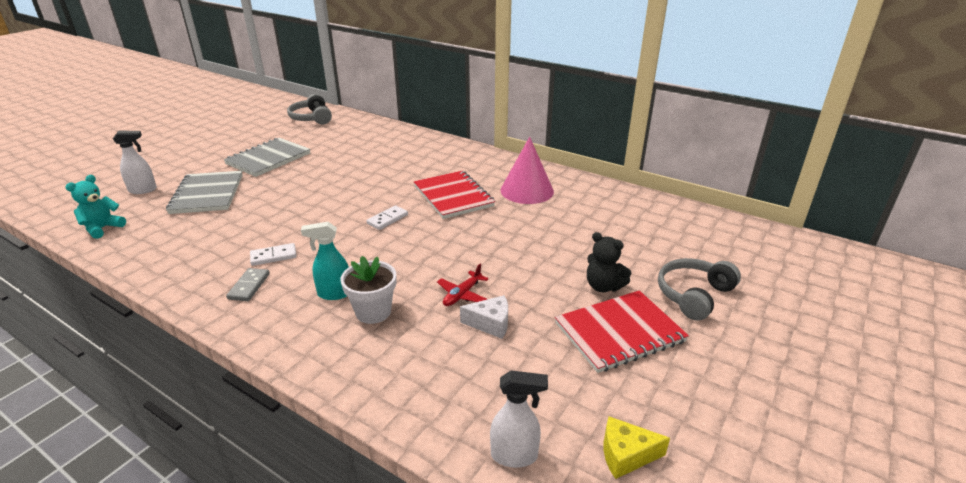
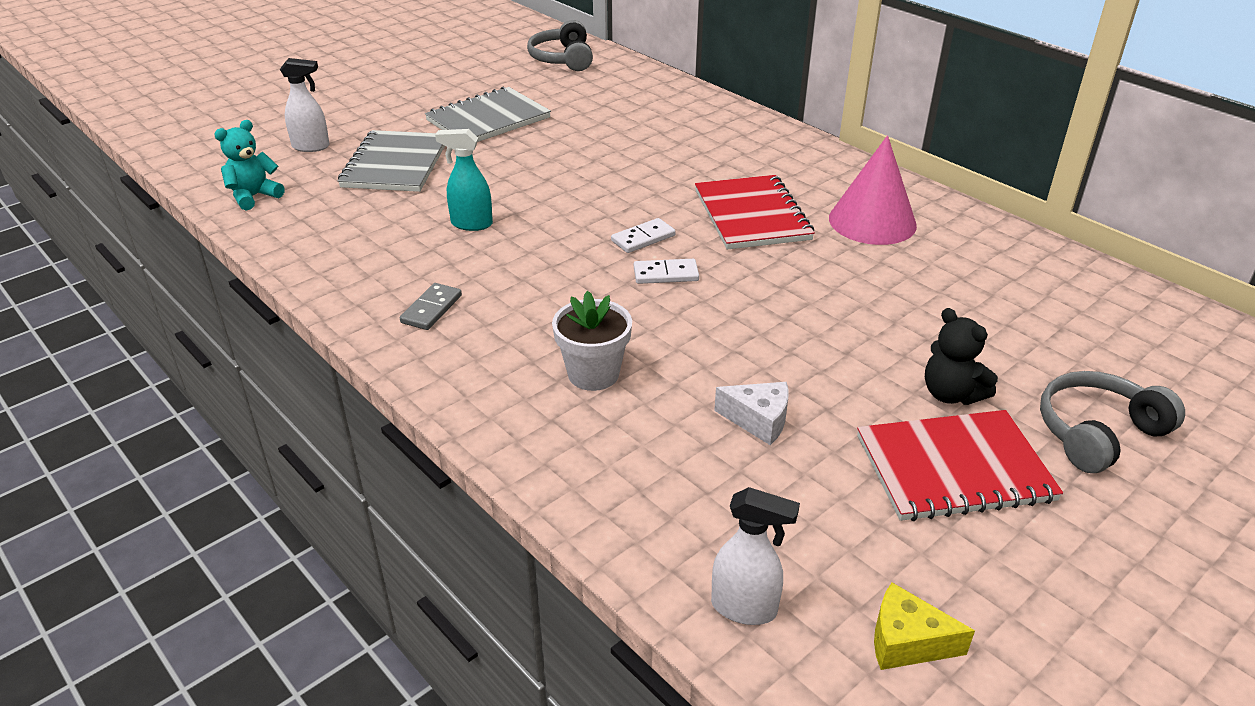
camera: 15 degrees right, 5 degrees up
white domino [250,243,297,266] -> white domino moved to [634,259,699,284]
turquoise spray bottle [301,222,349,300] -> turquoise spray bottle moved to [435,129,493,231]
red plane [437,264,489,306] -> none

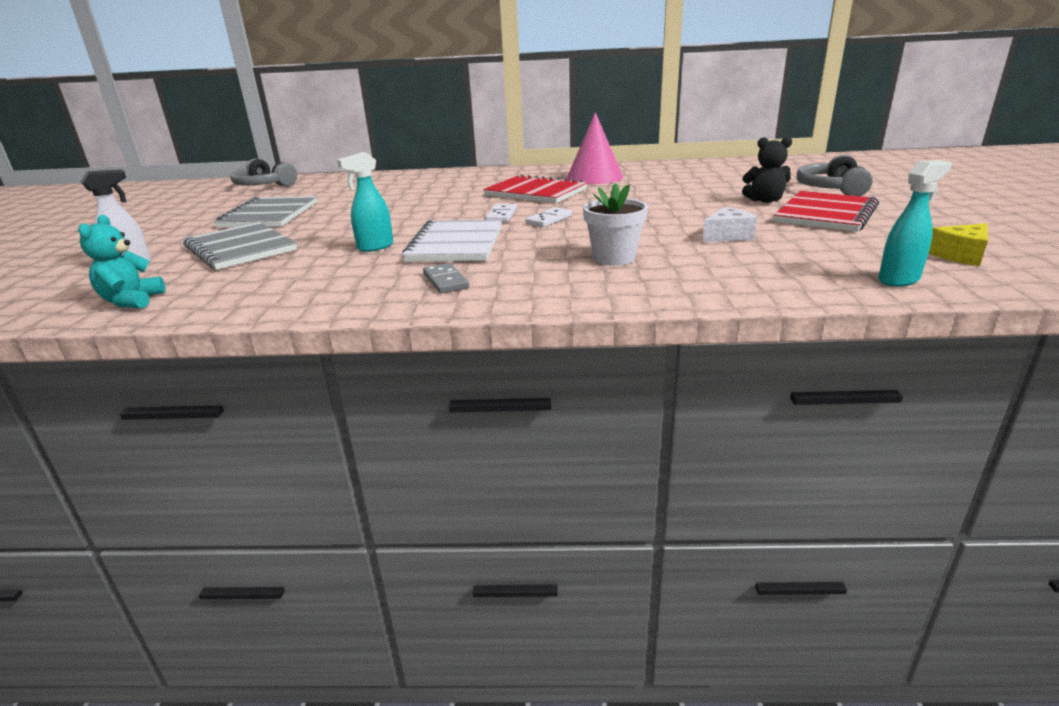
camera: 45 degrees left, 10 degrees down
white spray bottle [711,487,800,625] -> turquoise spray bottle [878,160,952,287]
none -> white notebook [402,219,502,262]

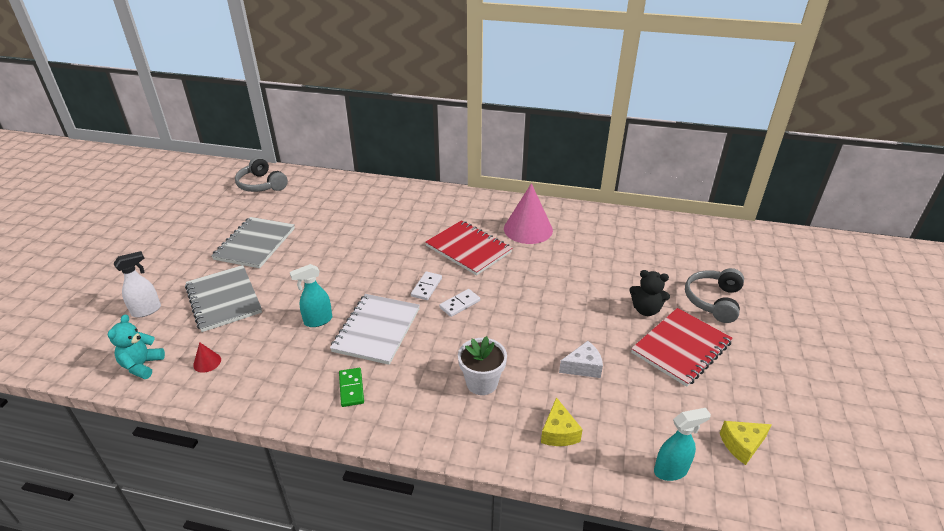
camera: 10 degrees right, 10 degrees up
grey domino [423,263,469,293] -> green domino [339,368,364,407]
none -> red cone [193,342,221,373]
none -> yellow cheese [541,397,583,446]

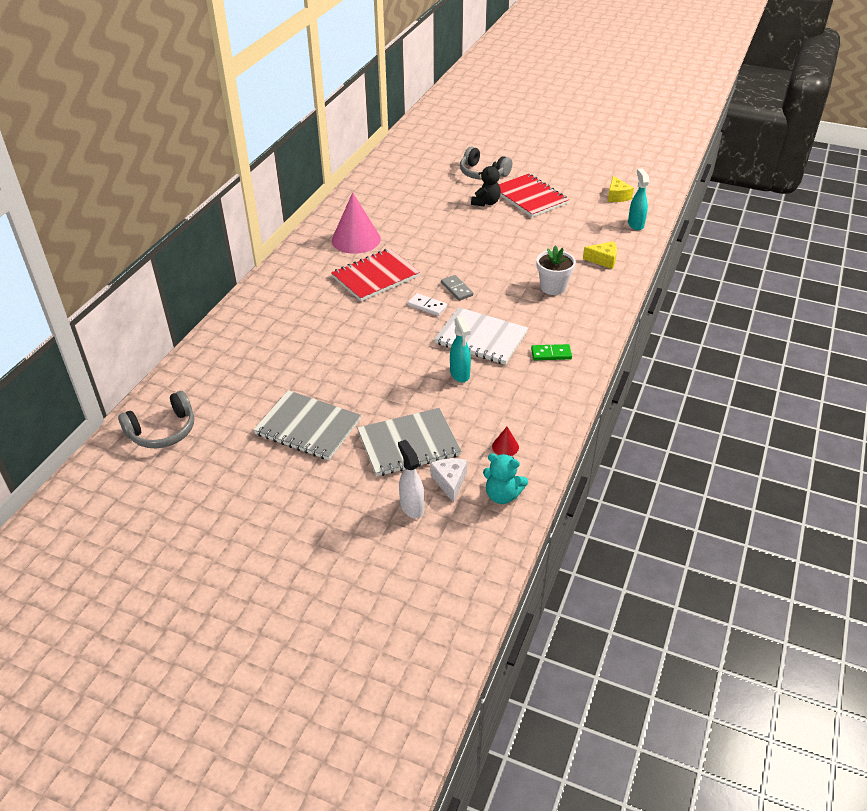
camera: 80 degrees left, 5 degrees up
white domino [439,289,480,317] -> grey domino [441,275,473,301]
white cheese [559,341,603,378] -> white cheese moved to [430,458,467,503]

